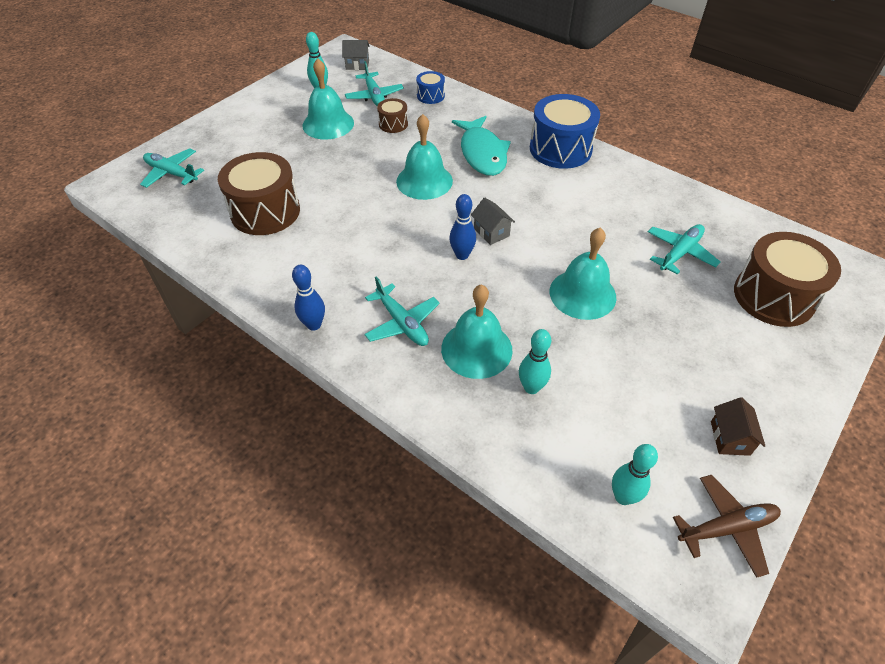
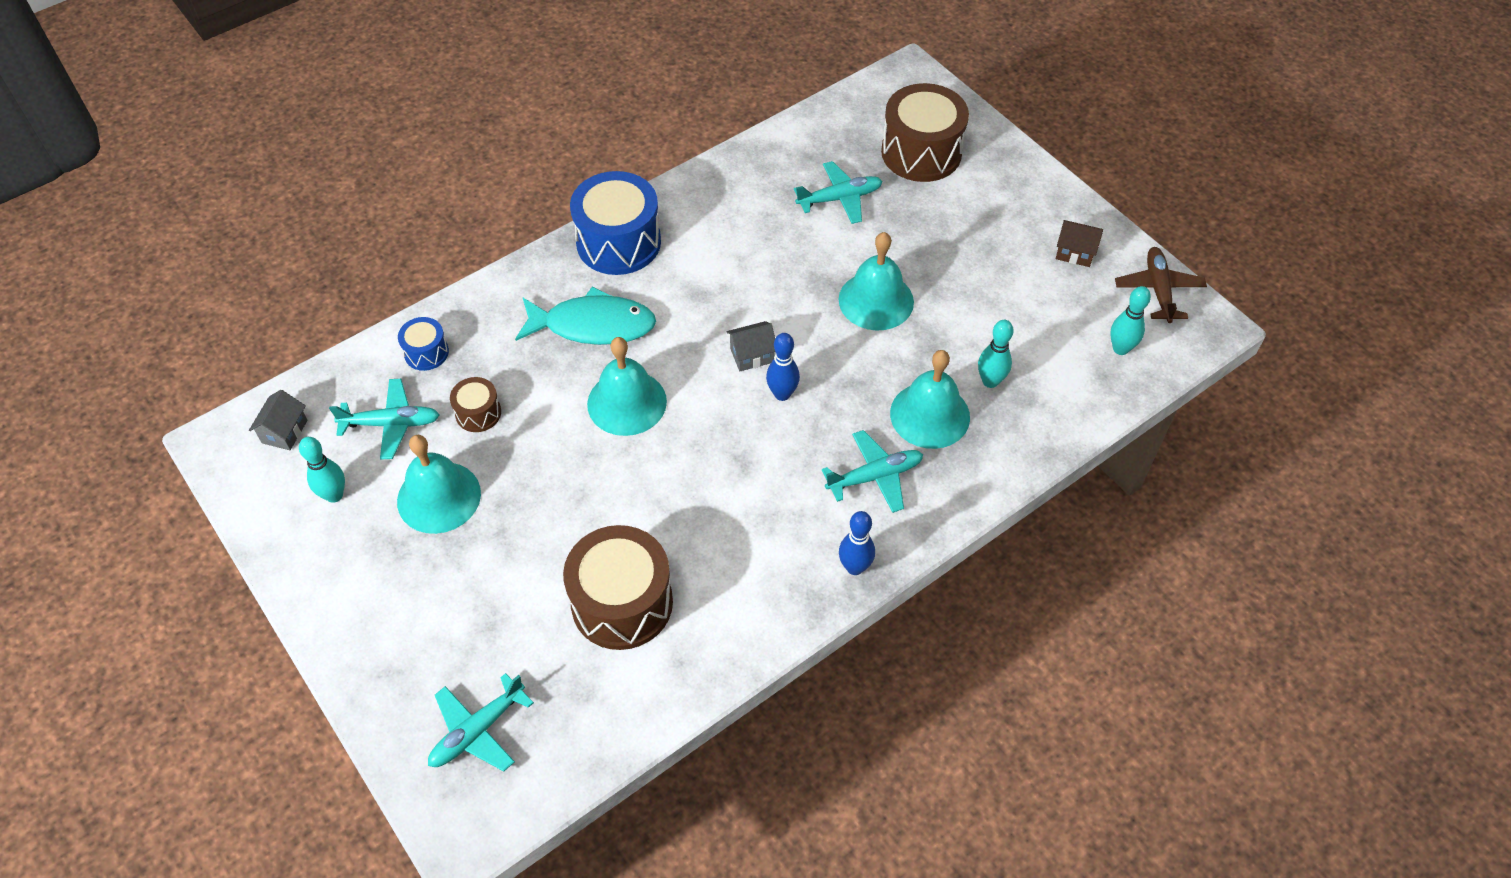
camera: 75 degrees left, 5 degrees up
turquoise plane [648,224,720,274] -> turquoise plane turned 105 degrees clockwise [794,161,883,224]

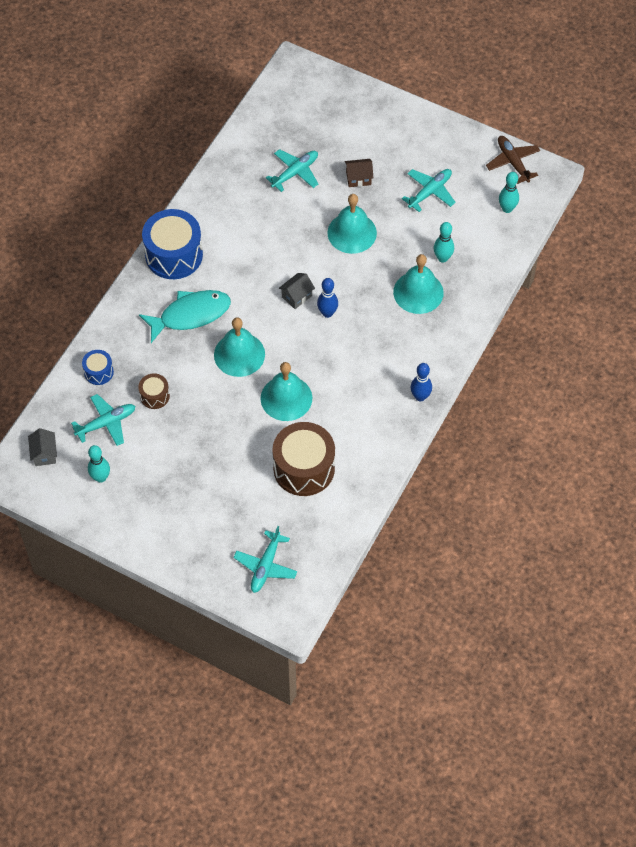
camera: 25 degrees left, 5 degrees up
turquoise bell [397,435,481,534] -> turquoise bell moved to [260,362,312,421]
turquoise plane [822,430,923,513] -> turquoise plane moved to [402,169,455,212]
brown drum [881,83,969,182] -> none
brown house [1056,220,1103,267] -> brown house moved to [345,159,373,187]

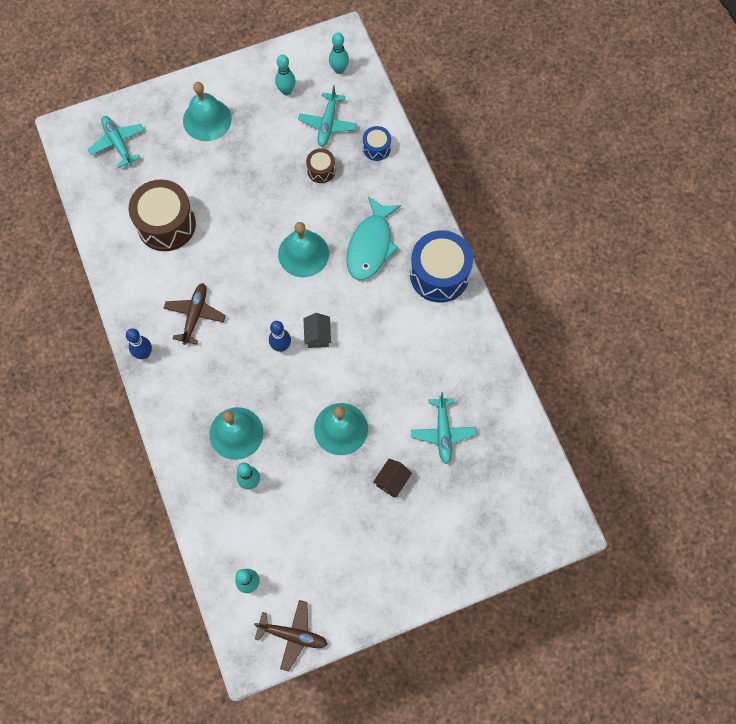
camera: 130 degrees right, 10 degrees up
grey house [28,428,57,466] -> turquoise bowling pin [329,32,349,74]
turquoise bell [260,362,312,421] -> turquoise bell moved to [183,82,232,141]
turquoise plane [402,169,455,212] -> none
none -> brown plane [163,283,226,345]

